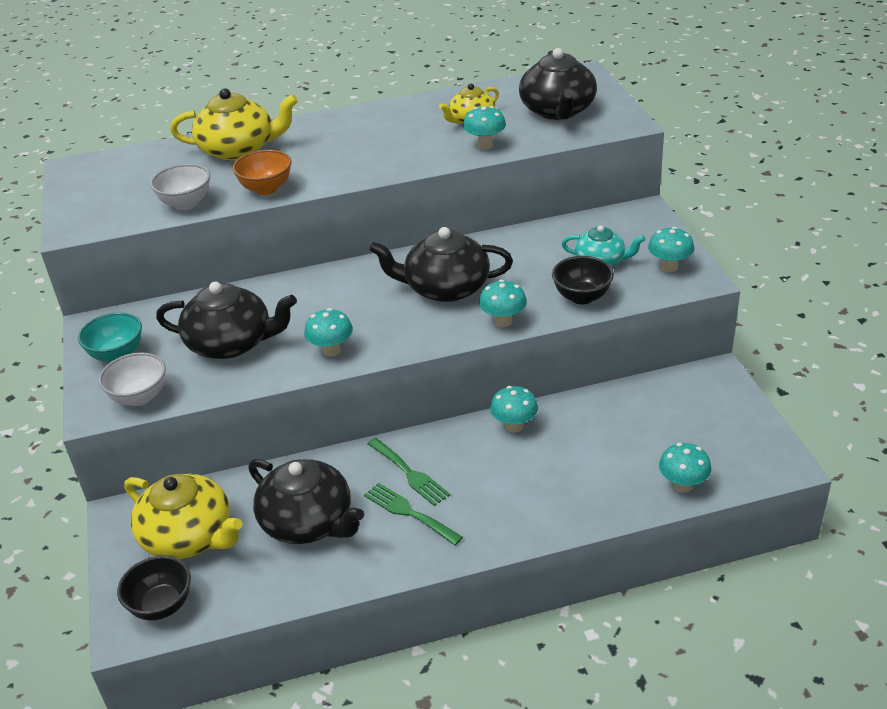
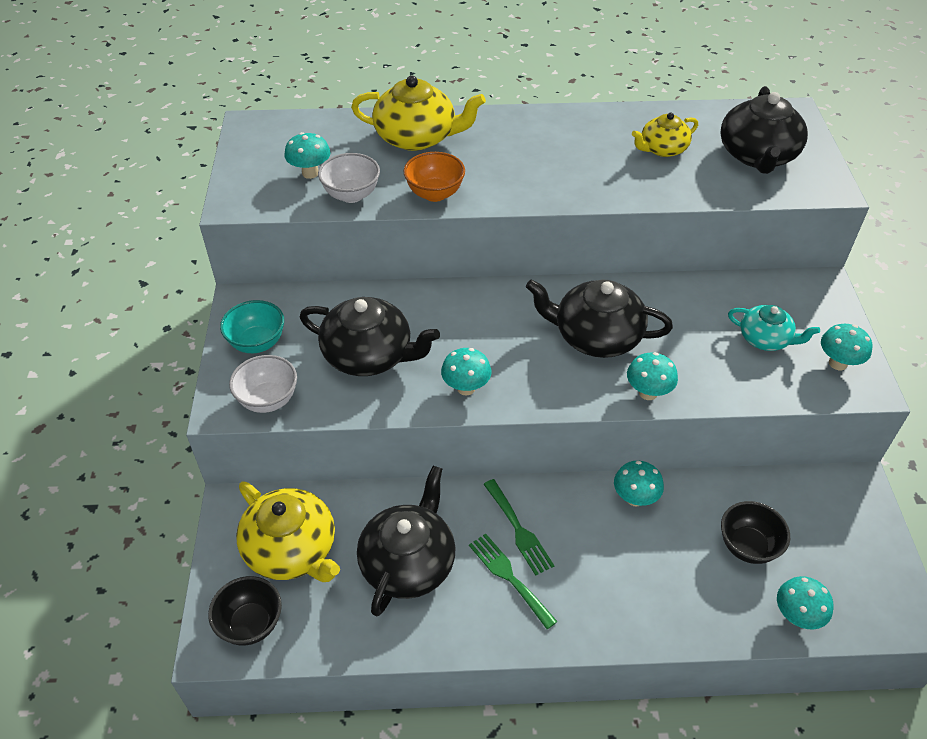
camera: 10 degrees right, 10 degrees up
black teapot [248,459,364,544] -> black teapot turned 120 degrees counterclockwise [357,466,456,616]
turquoise mushroom [463,106,506,149] -> turquoise mushroom moved to [284,132,331,179]
black bowl [552,256,614,304] -> black bowl moved to [721,501,790,564]

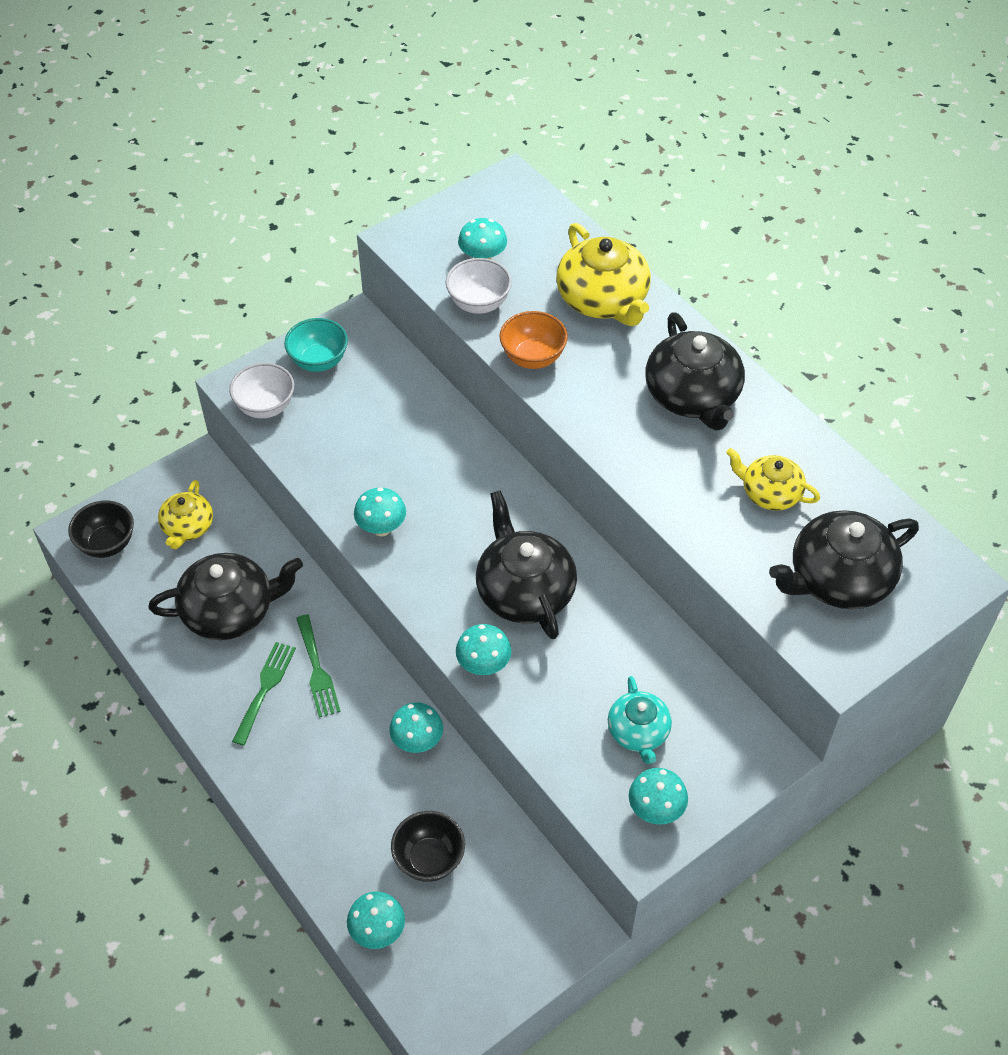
camera: 55 degrees right, 5 degrees up
yellow teapot [236,482,340,582] -> yellow teapot [158,480,213,549], size x0.60
black teapot [300,297,440,376] -> black teapot moved to [646,312,745,431]
green fork [483,479,555,576] -> green fork turned 45 degrees counterclockwise [296,614,341,718]

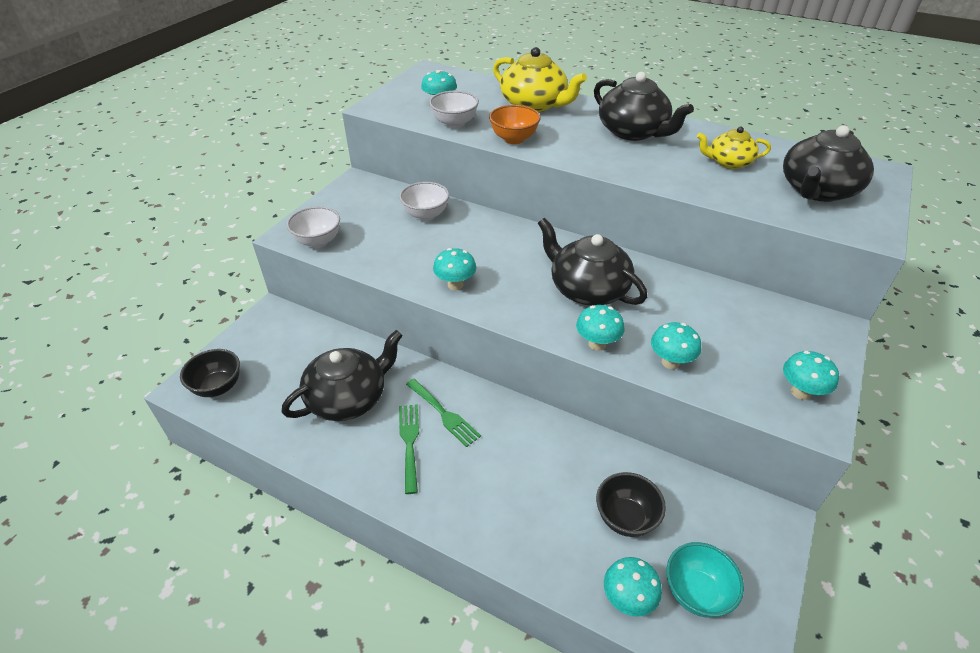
camera: 25 degrees left, 10 degrees down
yellow teapot [158,480,213,549] -> none
turquoise bowl [284,318,348,372] -> turquoise bowl moved to [667,542,744,618]
turquoise mushroom [389,702,443,753] -> turquoise mushroom moved to [651,322,701,369]
turquoise teapot [608,676,672,764] -> none
none -> white bowl [399,182,449,221]

